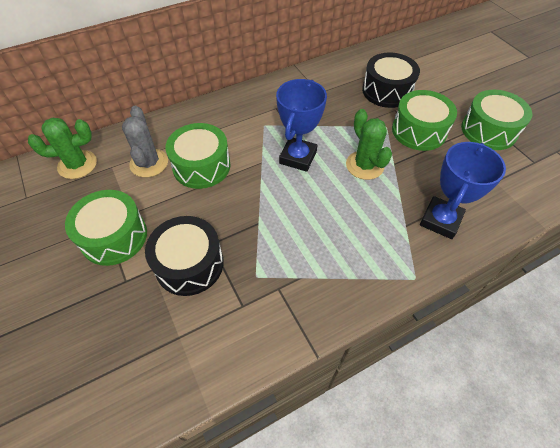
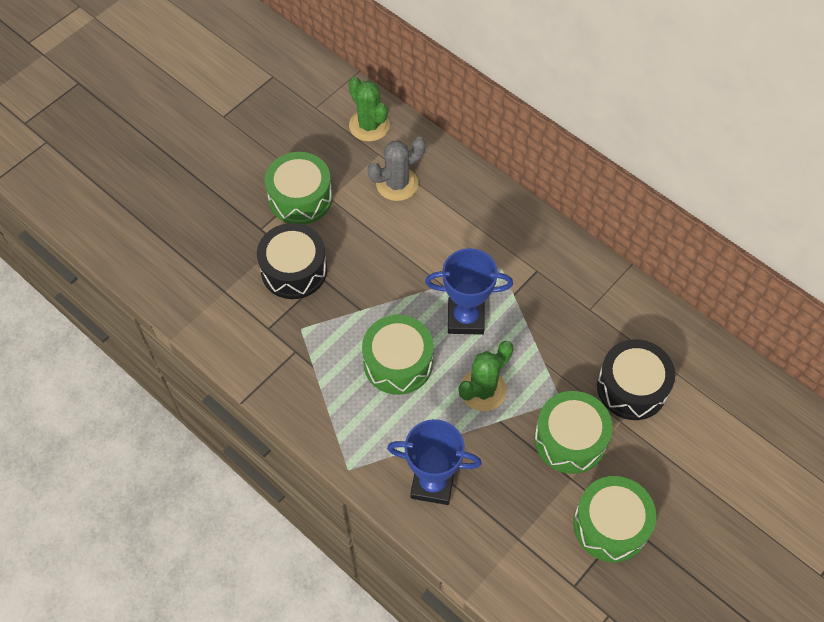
camera: 70 degrees right, 5 degrees up
green drum [166,123,231,189] -> green drum moved to [362,315,434,395]

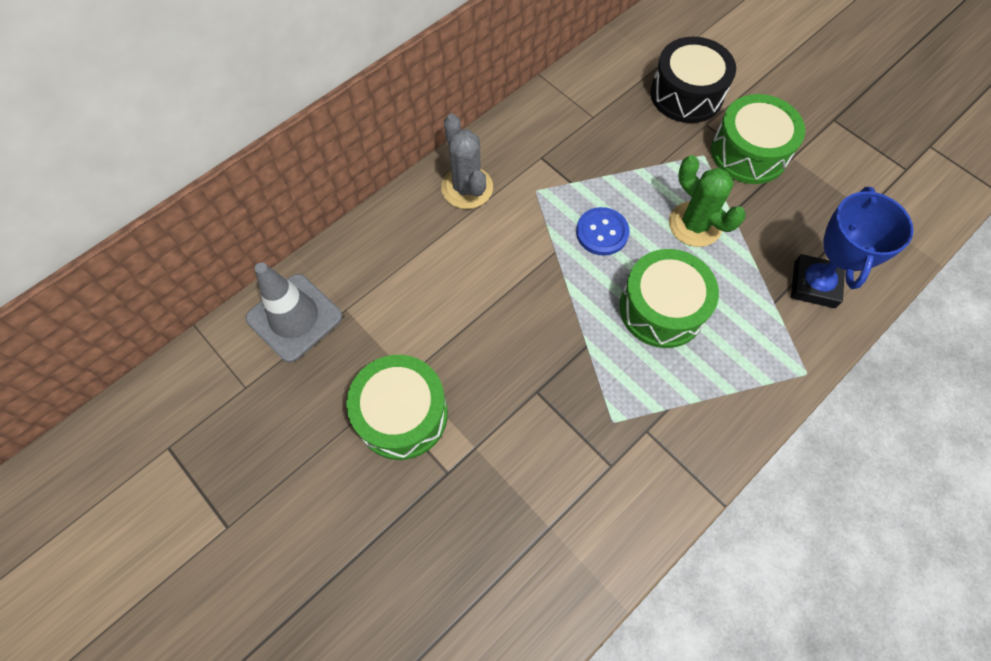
camera: 85 degrees left, 5 degrees up
black drum [257,223,327,299] -> none
green cactus [348,77,390,142] -> grey traffic cone [245,262,343,363]
grey cactus [368,137,426,201] -> grey cactus moved to [441,114,493,209]
blue trophy [425,248,513,335] -> blue button [576,207,629,256]
green drum [573,476,656,562] -> none

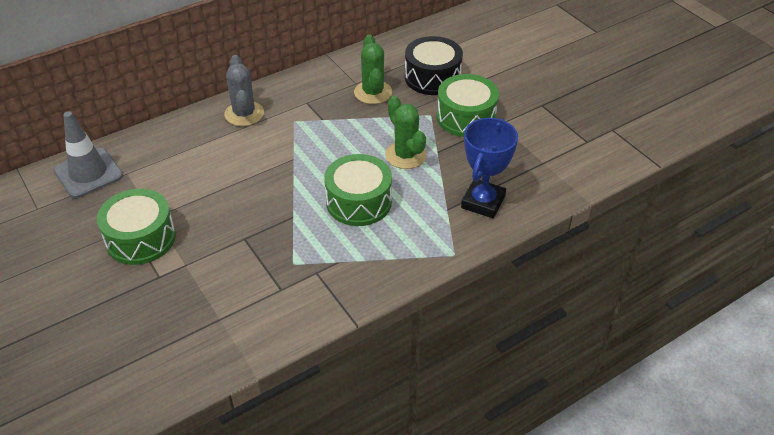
camera: 10 degrees right, 20 degrees down
blue button [576,207,629,256] -> none
none -> green cactus [354,34,392,104]

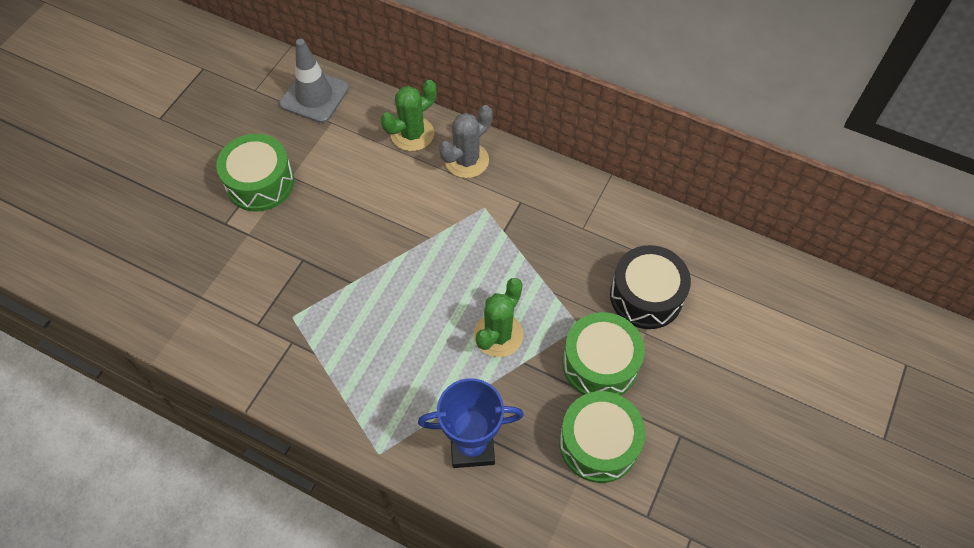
camera: 60 degrees right, 15 degrees up
green drum [324,154,392,226] -> green drum moved to [559,391,645,483]
green cactus [354,34,392,104] -> green cactus moved to [381,80,437,151]

